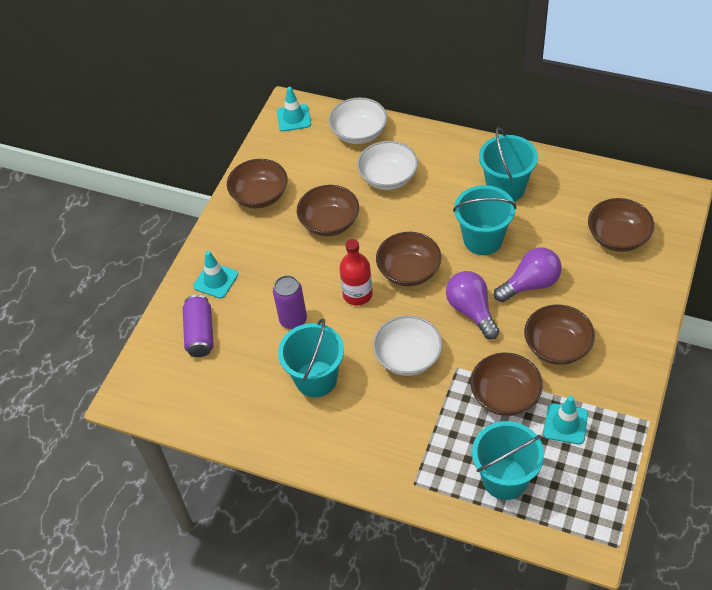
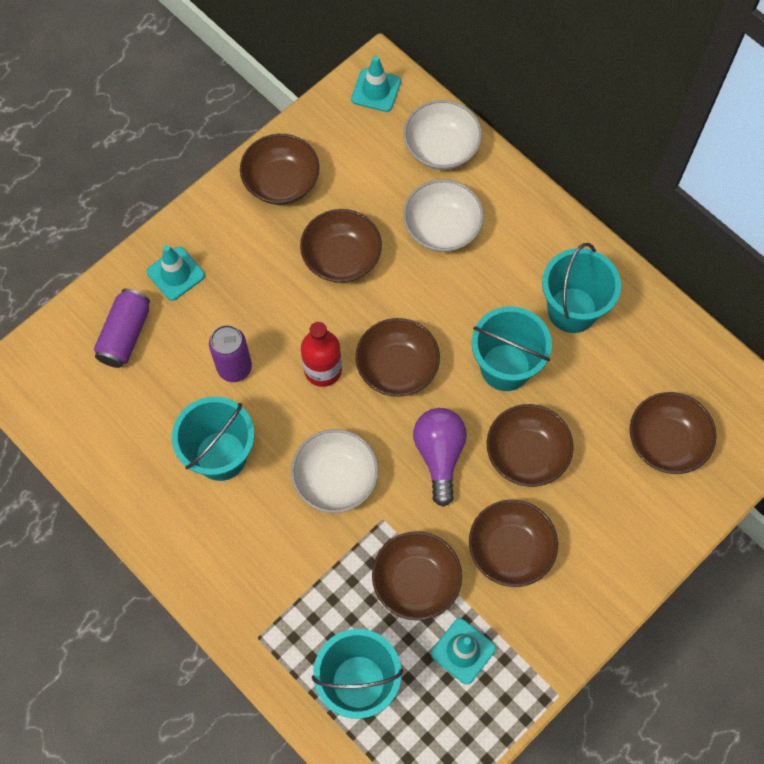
camera: 20 degrees right, 15 degrees up
purple light bulb [494,248,562,302] -> brown bowl [487,404,574,487]

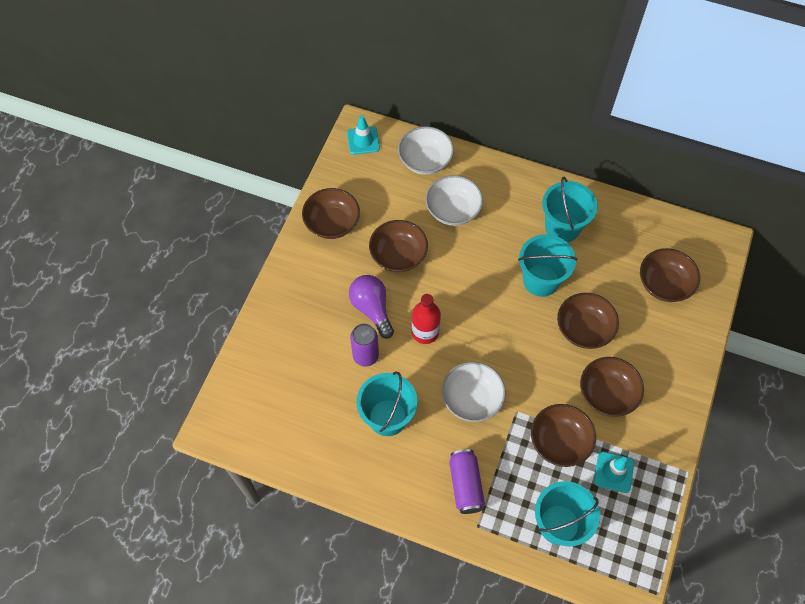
camera: 25 degrees left, 5 degrees down
purple can [94,289,150,368] -> purple can moved to [449,449,485,514]
turquoise traffic cone [147,245,205,300] -> none
brown bowl [355,318,440,397] -> none
purple light bulb [413,408,467,507] -> purple light bulb moved to [349,275,394,339]

